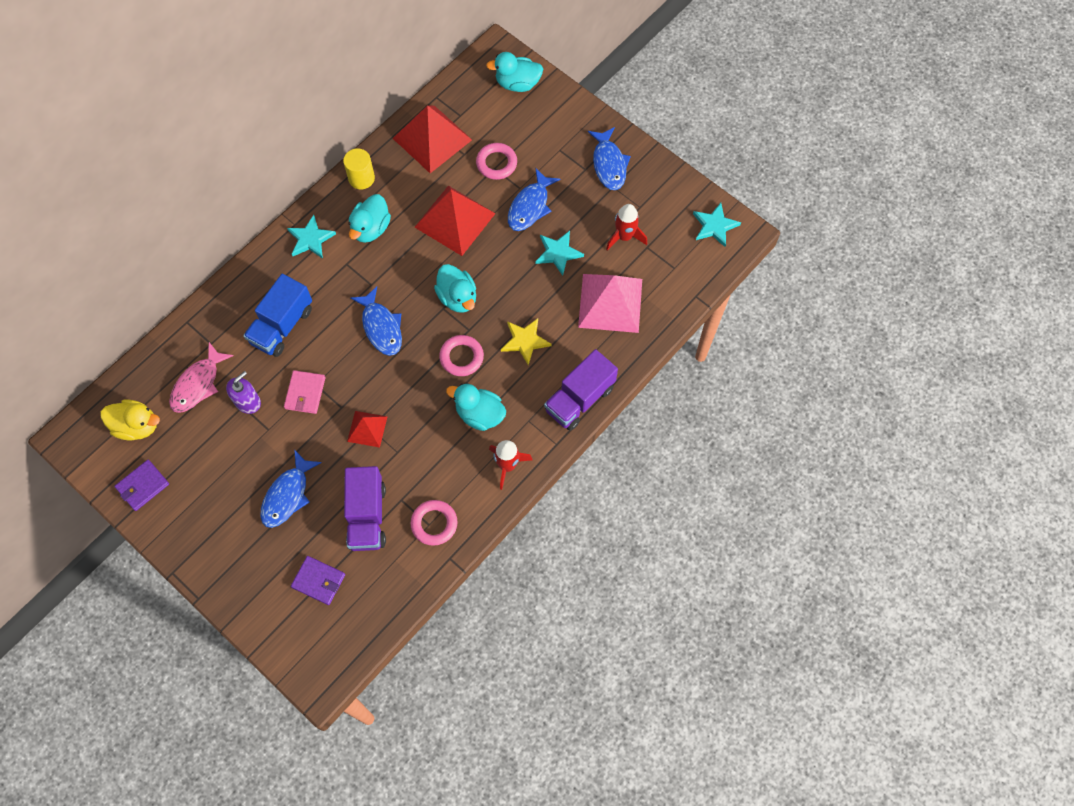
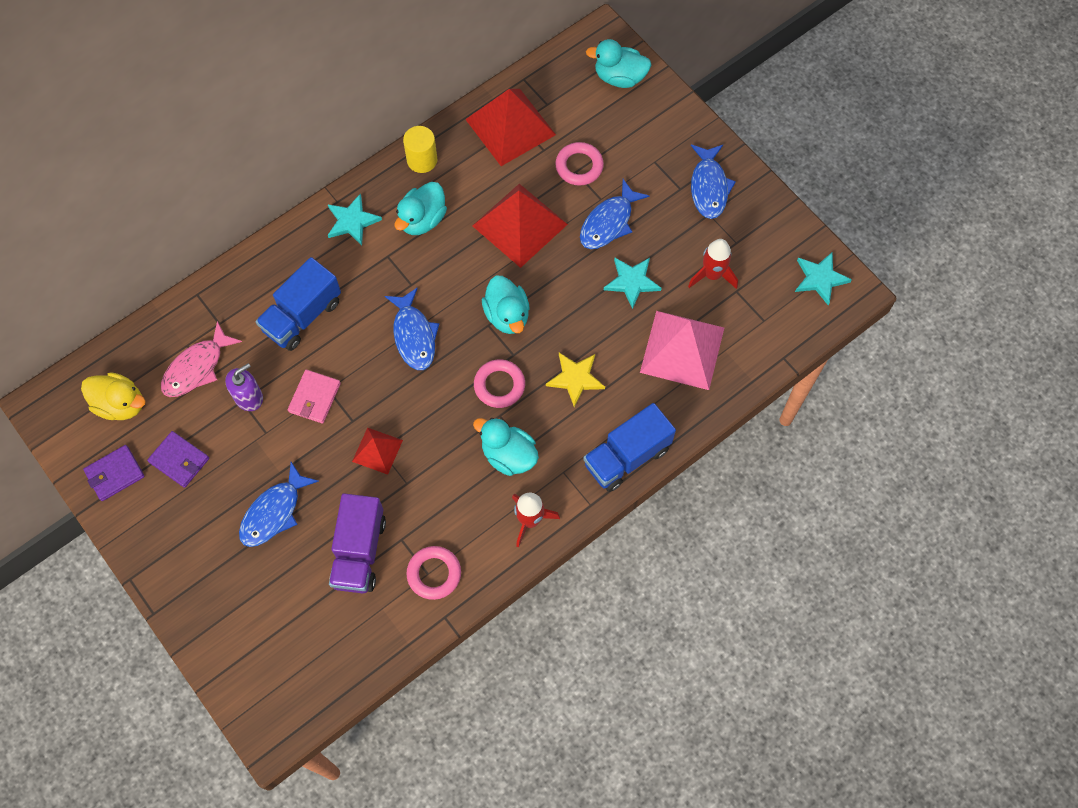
camera: 10 degrees right, 0 degrees up
purple wallet [291,556,345,605] -> purple wallet moved to [147,431,209,488]
purple truck [544,349,618,431] -> blue truck [583,403,676,492]

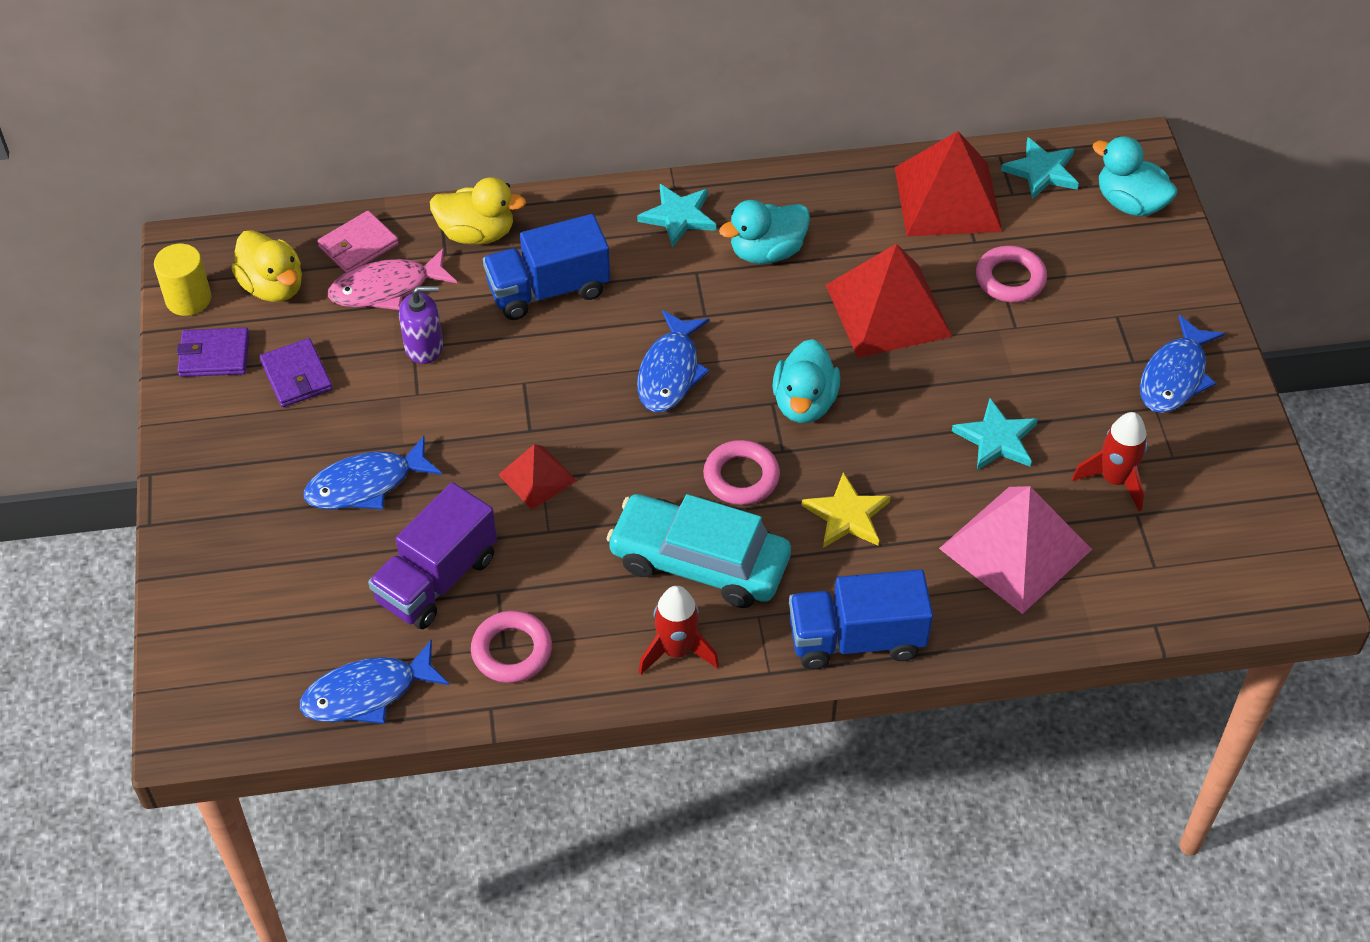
camera: 30 degrees right, 15 degrees down
pink wallet [288,370,341,424] -> pink wallet moved to [318,210,399,273]
yellow cylinder [403,126,437,173] -> yellow cylinder moved to [154,244,211,316]
turquoise duck [473,418,539,476] -> turquoise car [607,494,791,608]
blue fish [580,179,649,249] -> blue fish moved to [300,639,449,724]
turquoise star [795,252,852,305] -> turquoise star moved to [1001,138,1079,199]
none -> yellow duck [430,177,526,245]

